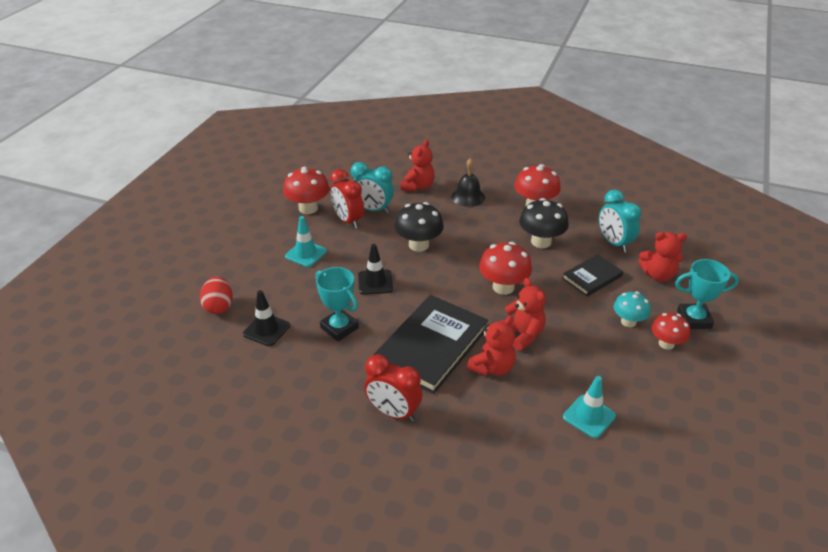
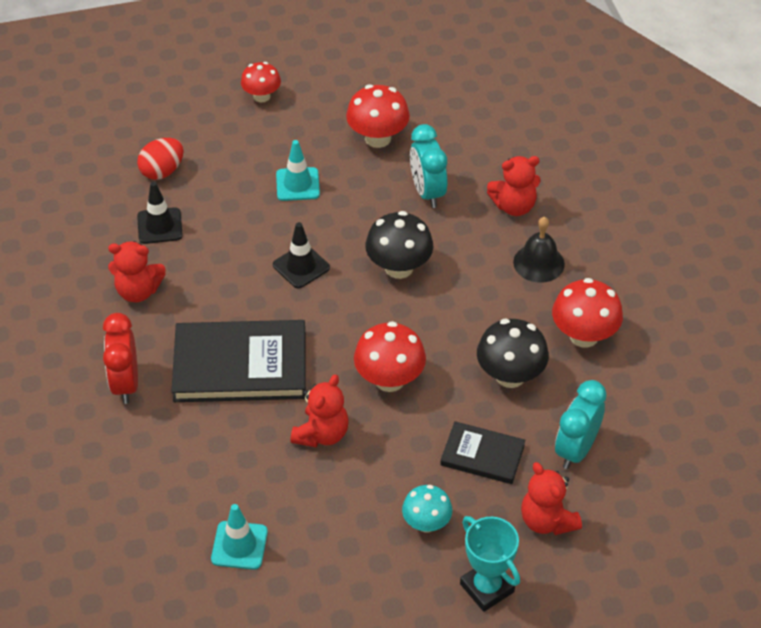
camera: 55 degrees right, 10 degrees up
turquoise trophy [315,267,359,341] -> none
red clock [330,169,364,229] -> none
red teddy bear [467,316,516,376] -> red teddy bear moved to [108,241,166,302]
red mushroom [652,313,690,350] -> red mushroom moved to [241,62,281,103]

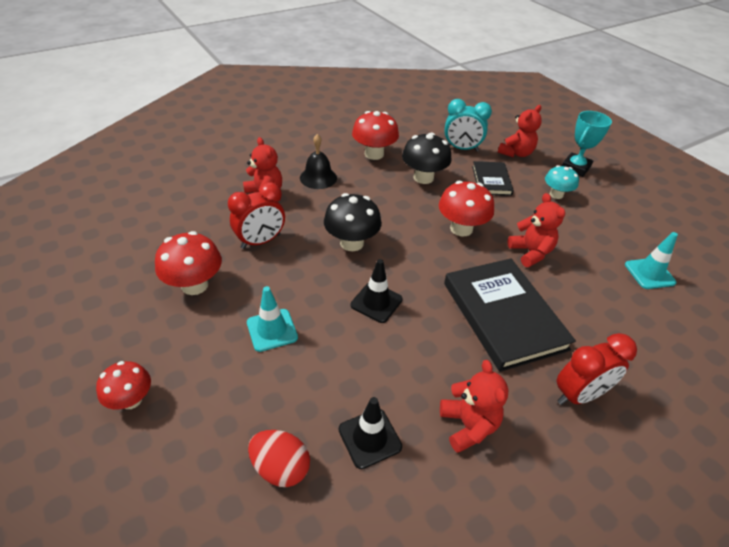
camera: 110 degrees left, 5 degrees down
red teddy bear [291,374,349,448] -> red teddy bear turned 60 degrees clockwise [507,193,565,267]
turquoise clock [410,124,447,208] -> red clock [228,182,285,249]

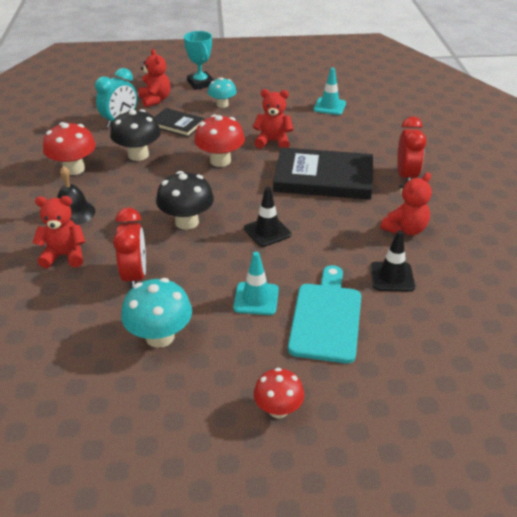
camera: 60 degrees left, 5 degrees down
red mushroom [155,231,222,295] -> turquoise mushroom [121,278,192,348]
red egg [248,430,310,487] -> none
red teddy bear [440,360,508,453] -> red teddy bear turned 120 degrees clockwise [381,173,432,235]
none -> turquoise cutting board [288,265,361,363]

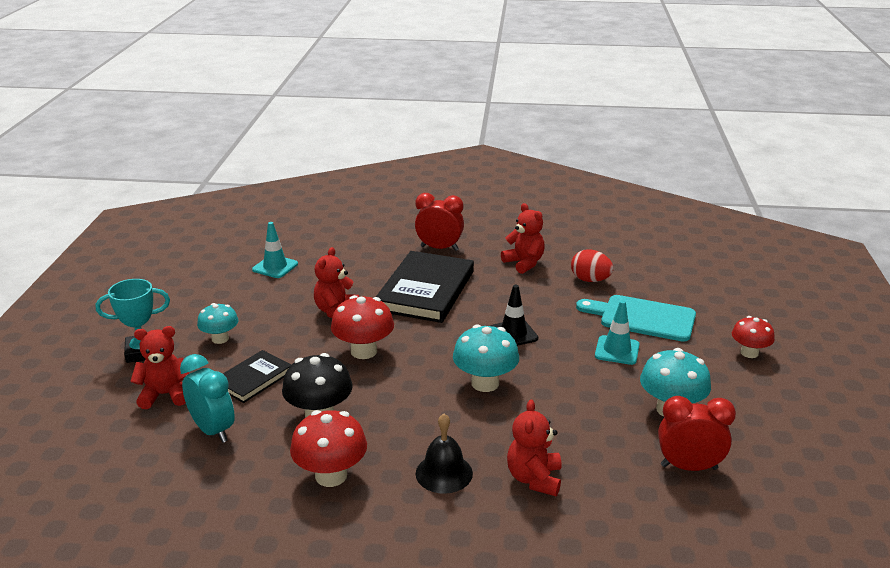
camera: 80 degrees left, 10 degrees down
red clock [113,207,146,289] -> red clock moved to [658,396,736,471]
black mushroom [156,171,214,230] -> turquoise mushroom [453,324,519,392]
black traffic cone [370,230,415,292] -> red egg [571,249,614,282]

